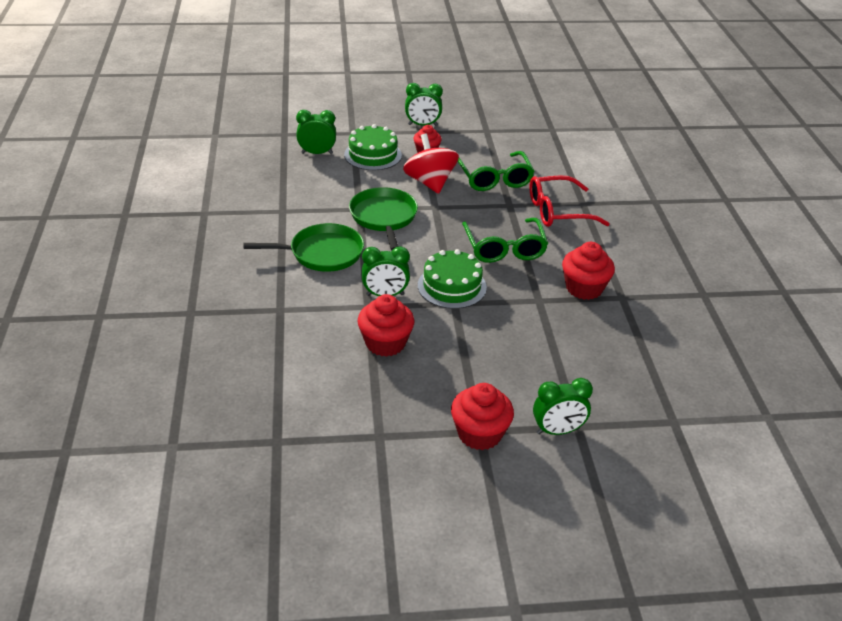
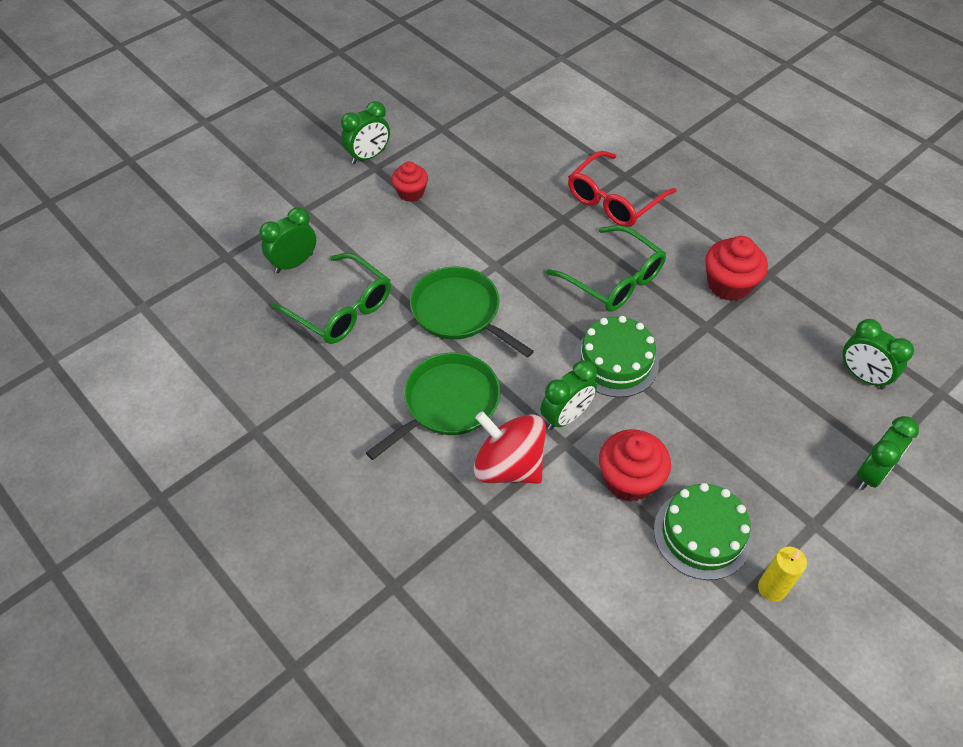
camera: 35 degrees left, 15 degrees up
green cake [344,124,402,170] -> green cake moved to [654,483,752,580]
red spinning top [403,134,459,194] -> red spinning top moved to [474,411,546,484]
red cupcake [451,383,514,450] -> none
green glasses [458,151,535,191] -> green glasses moved to [271,253,391,344]
none -> yellow candle [758,546,807,602]
none -> green clock [843,319,914,389]

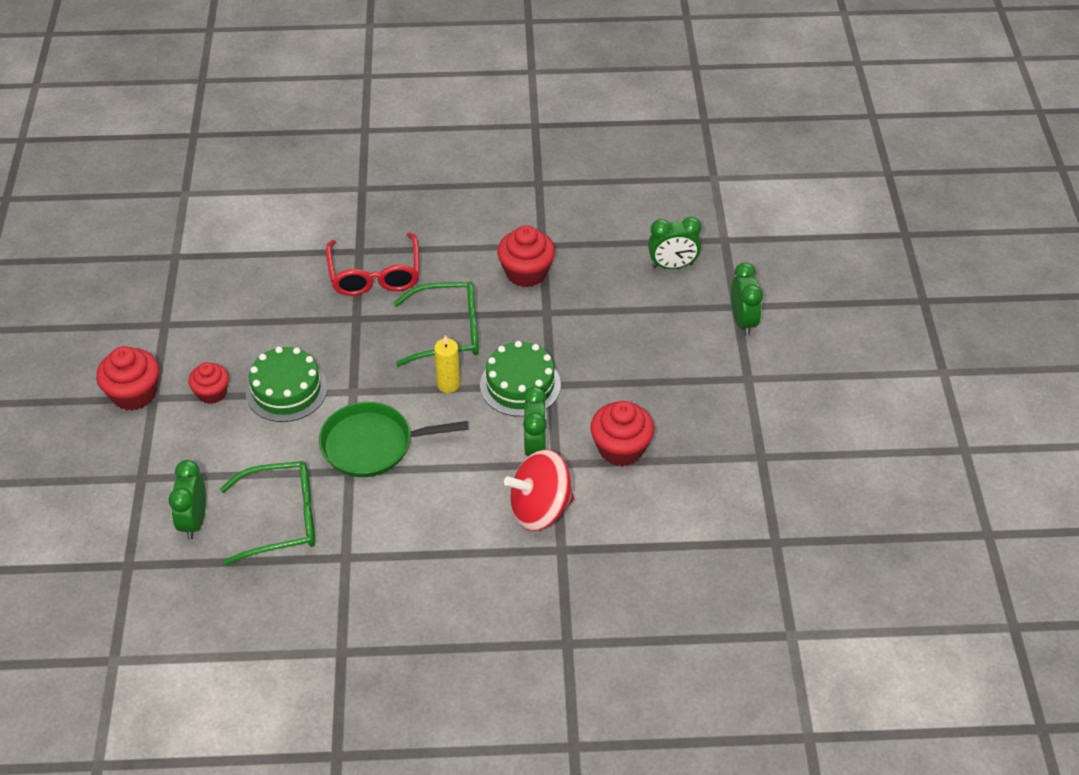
camera: 50 degrees left, 5 degrees down
green clock [341,101,390,164] -> red cupcake [96,346,159,411]
green pan [366,353,500,460] -> none
green cake [654,483,752,580] -> green cake moved to [246,347,328,422]
yellow candle [758,546,807,602] -> yellow candle moved to [434,335,460,393]

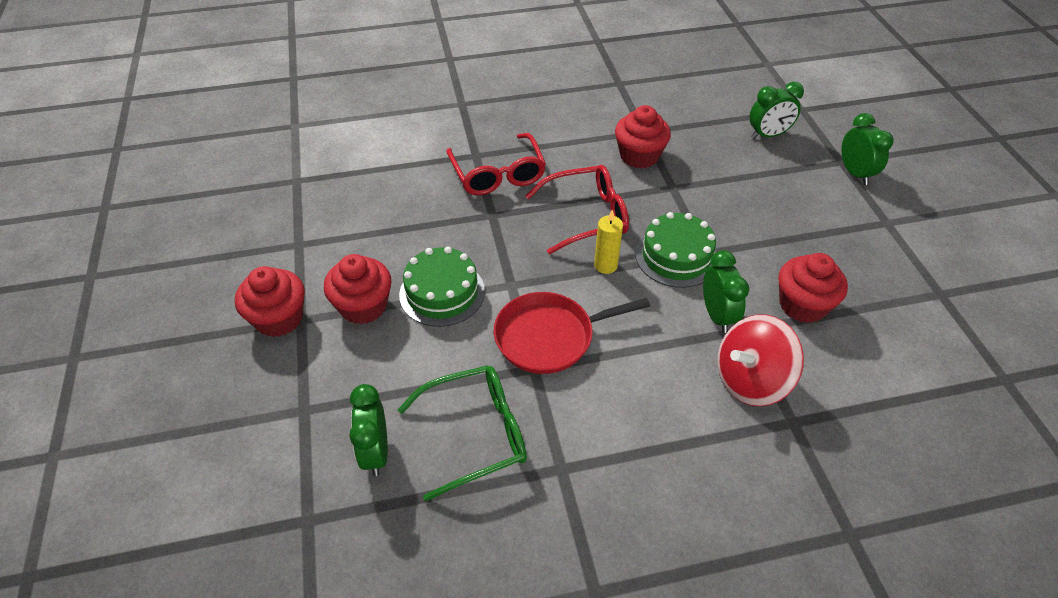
camera: 10 degrees left, 0 degrees up
red cupcake [188,362,229,404] -> red cupcake [324,254,391,324], size x1.53
green pan [319,402,468,477] -> red pan [494,292,650,374]
green glasses [394,282,479,366] -> red glasses [525,165,629,254]

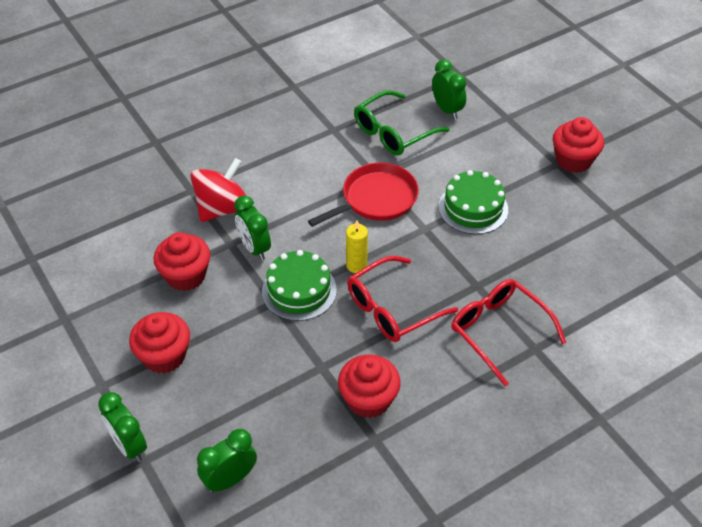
camera: 160 degrees right, 0 degrees up
red cupcake [324,254,391,324] -> red cupcake moved to [129,312,190,374]

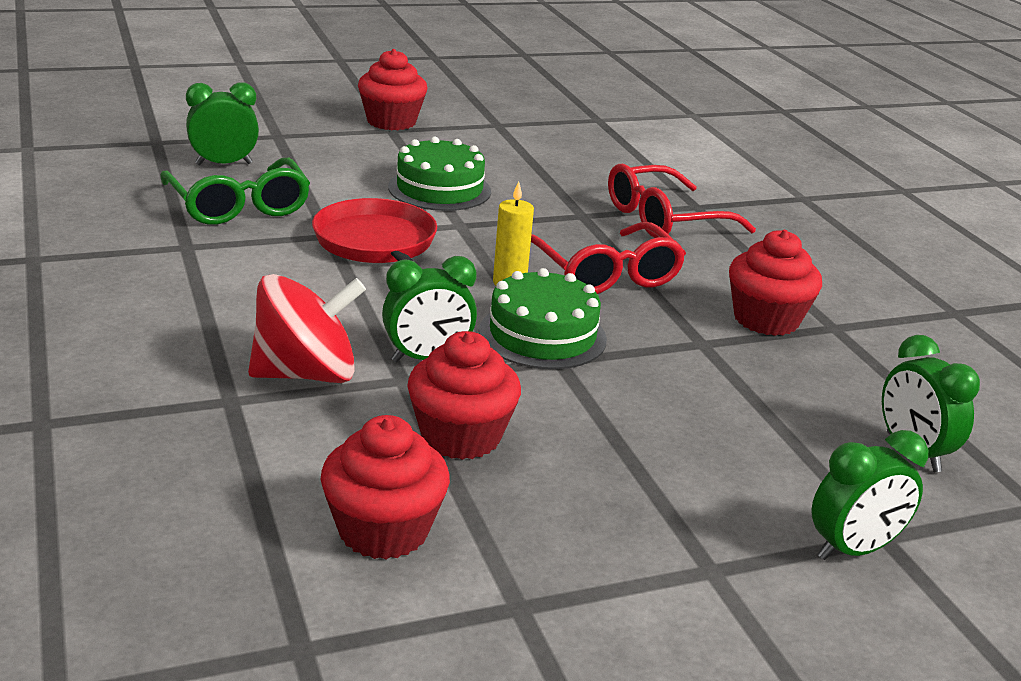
camera: 80 degrees left, 20 degrees down
red cupcake [129,312,190,374] -> red cupcake moved to [320,415,450,560]
red spinning top [190,158,246,222] -> red spinning top turned 105 degrees clockwise [248,274,366,383]

